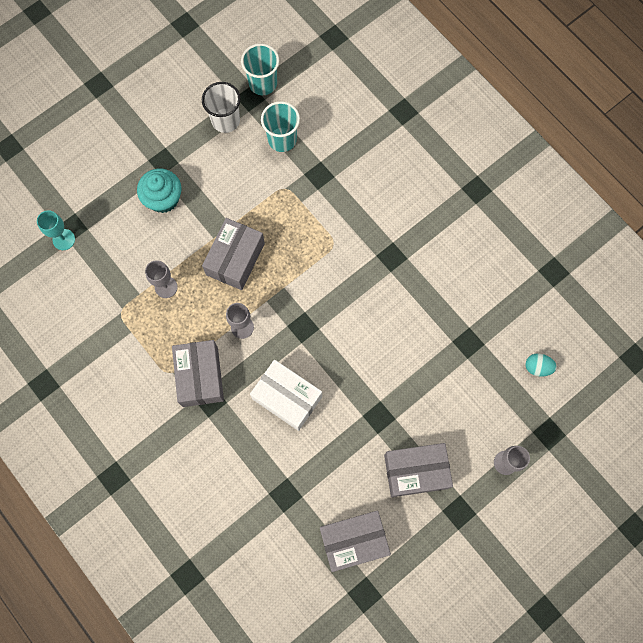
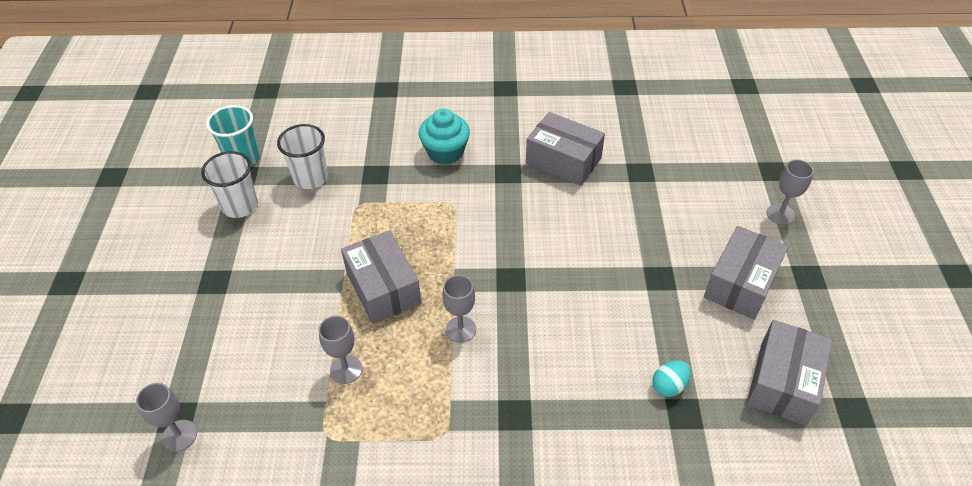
camera: 50 degrees left, 25 degrees down
turquoise goblet [37,210,75,250] -> grey goblet [136,383,197,452]
turquoise cupcake [137,169,182,213] -> turquoise cupcake moved to [419,108,470,165]
grey box [172,340,224,407] -> grey box moved to [526,112,605,186]
white box [250,360,322,431] -> none
turquoise cup [261,101,300,152] -> white cup [277,124,328,189]
turquoise egg [526,353,557,377] -> turquoise egg moved to [652,360,691,397]

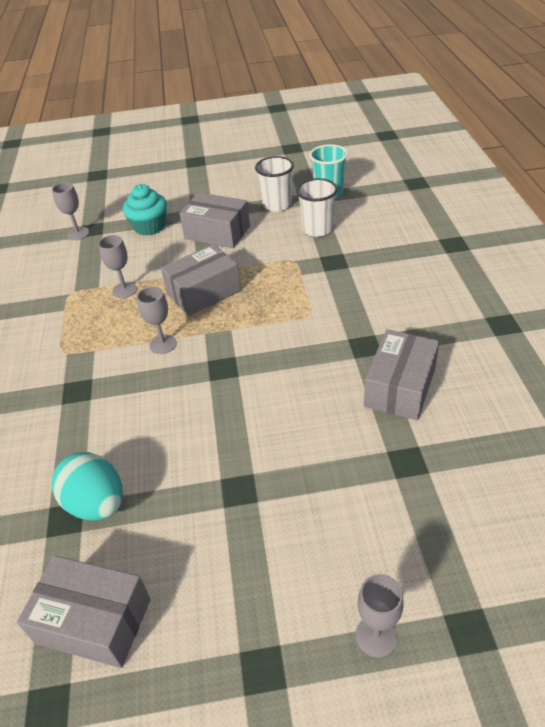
camera: 85 degrees right, 5 degrees down
turquoise cupcake [419,108,470,165] -> turquoise cupcake moved to [123,184,167,236]
turquoise egg [652,360,691,397] -> turquoise egg [52,452,123,521], size x1.81
grey box [704,226,788,320] -> grey box moved to [179,192,250,248]

